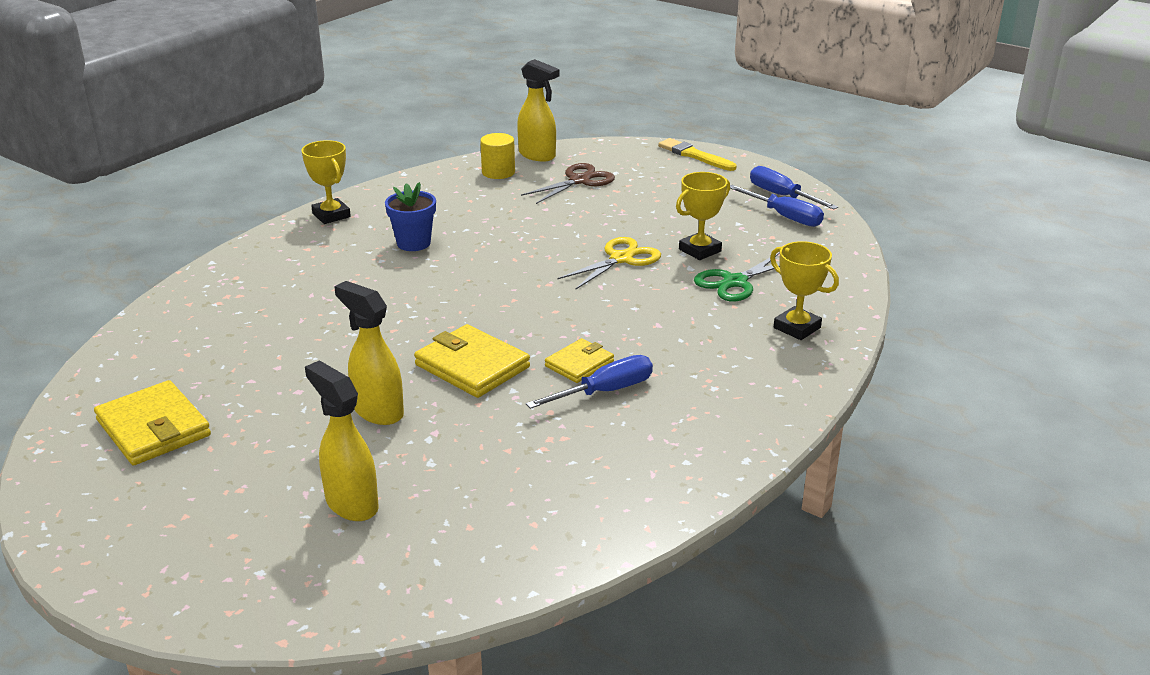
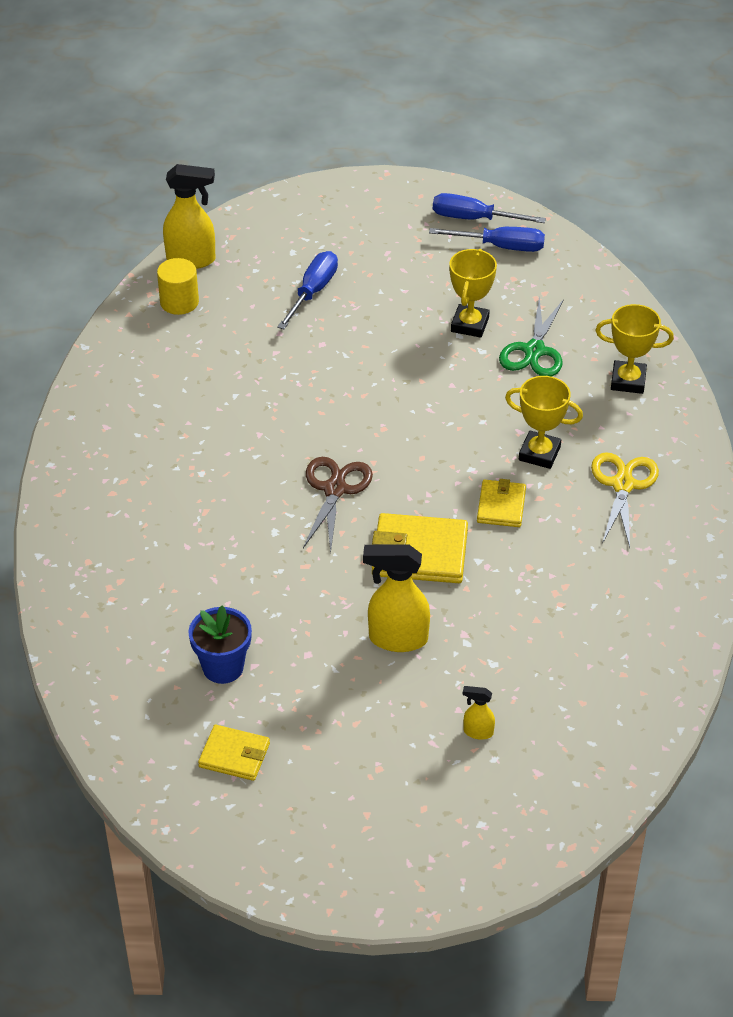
camera: 35 degrees left, 15 degrees up
yellow wallet [94,380,211,466] -> yellow wallet [198,725,270,781], size x0.61
yellow trophy [302,140,351,224] -> yellow trophy moved to [505,376,583,469]
yellow spray bottle [305,361,379,521] -> yellow spray bottle [463,686,495,740], size x0.49
blue flower pot [385,182,436,251] -> blue flower pot moved to [189,605,252,684]
brown scissors [521,163,615,204] -> brown scissors moved to [303,457,373,553]
blue screwdriver [526,355,653,409] -> blue screwdriver moved to [277,251,338,329]
yellow scissors [557,237,661,289] -> yellow scissors moved to [591,452,659,548]
yellow brush [658,138,736,171] -> none

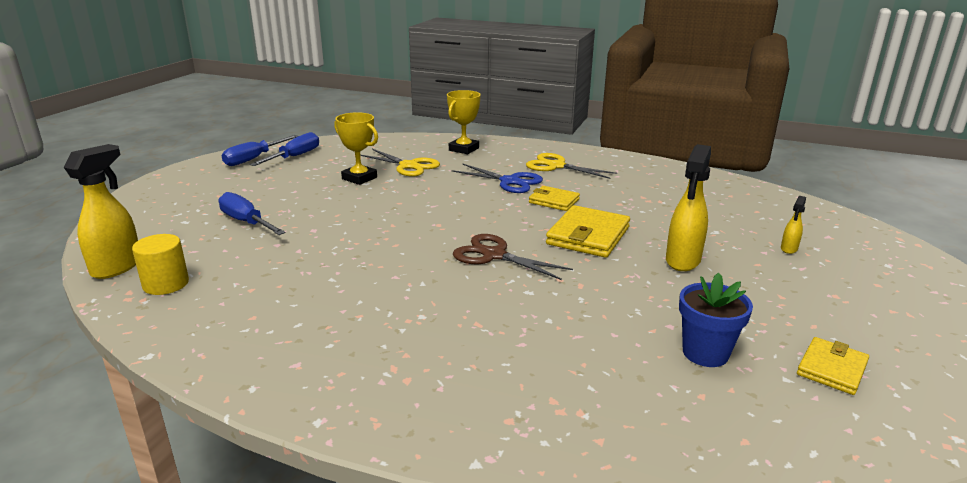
camera: 70 degrees left, 20 degrees down
green scissors [499,297,564,376] -> yellow scissors [360,149,440,176]
yellow trophy [505,376,583,469] -> blue scissors [452,164,543,193]

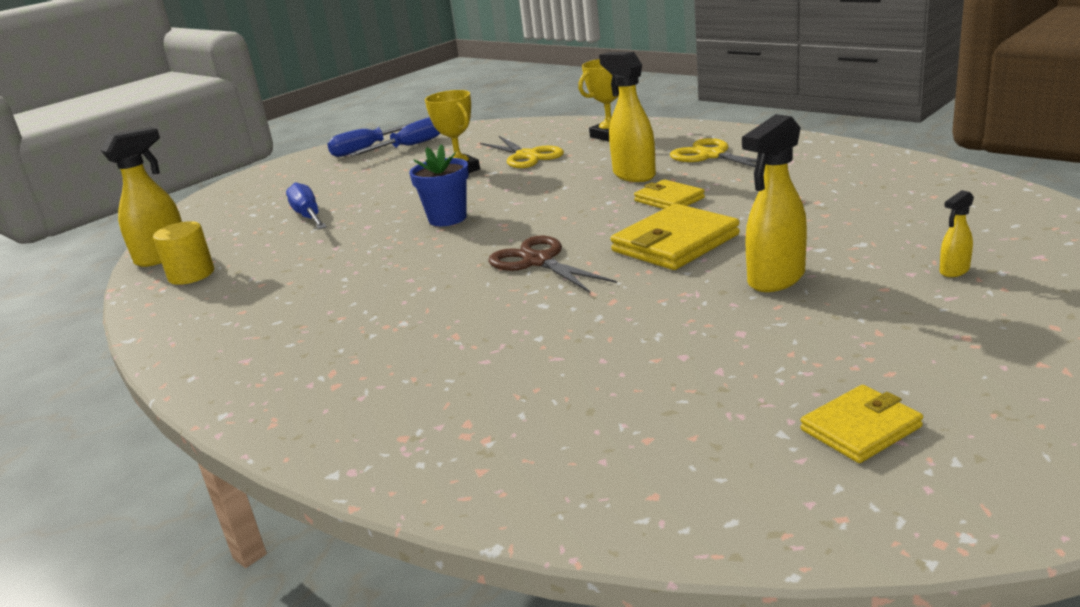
camera: 25 degrees right, 0 degrees up
blue scissors [452,164,543,193] -> yellow spray bottle [599,52,656,182]
blue flower pot [679,273,753,367] -> blue flower pot moved to [409,144,469,226]

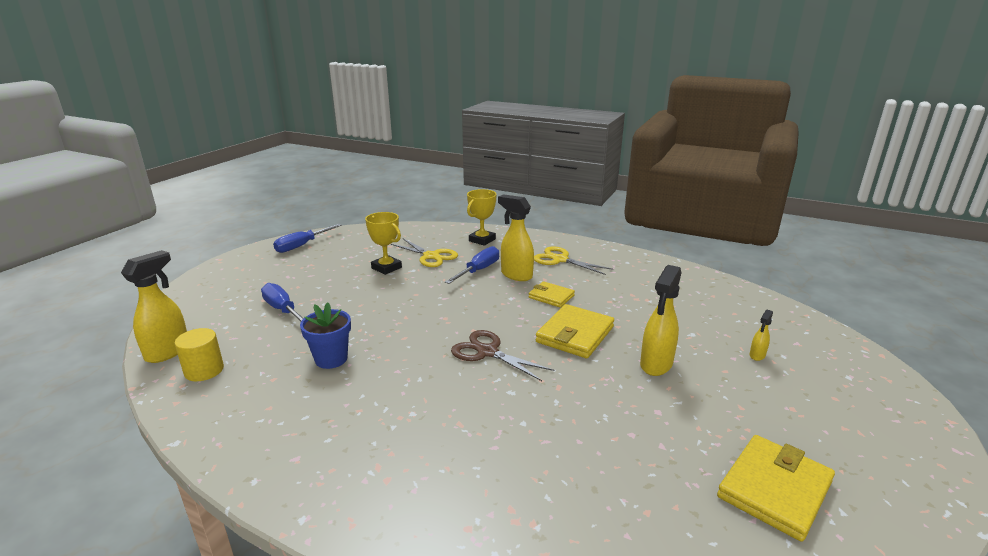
camera: 20 degrees left, 0 degrees up
blue screwdriver [349,117,440,156] -> blue screwdriver moved to [445,246,499,284]
blue flower pot [409,144,469,226] -> blue flower pot moved to [300,302,351,369]
yellow wallet [800,385,923,463] -> yellow wallet [717,435,835,542], size x1.65

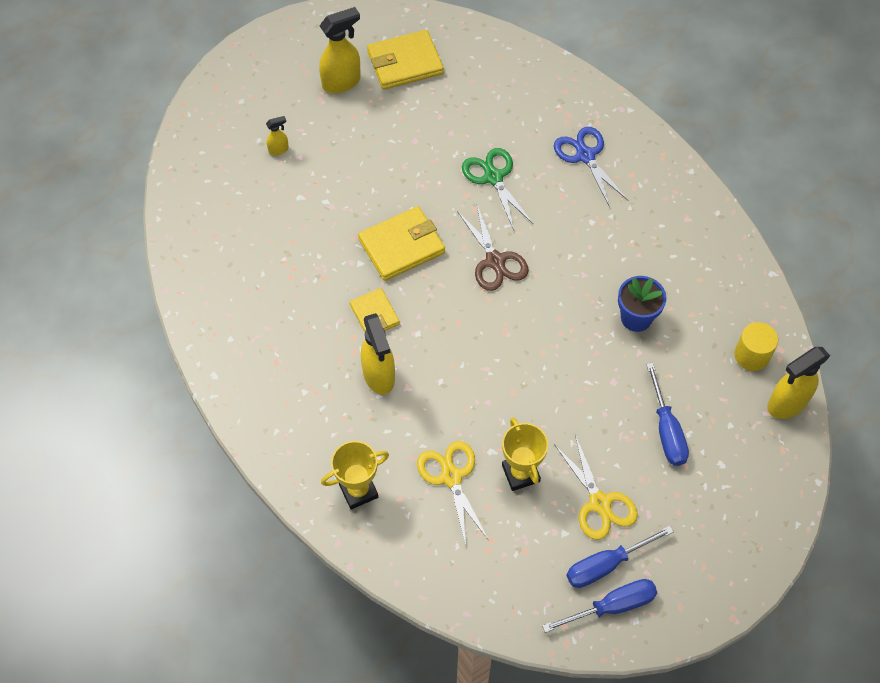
camera: 150 degrees left, 35 degrees up
blue screwdriver [445,246,499,284] -> blue screwdriver moved to [567,526,674,588]
yellow scissors [534,246,613,275] -> yellow scissors moved to [554,435,638,540]
yellow spray bottle [640,265,681,376] -> yellow spray bottle moved to [319,7,361,93]
none -> green scissors [462,148,533,230]
none -> blue scissors [554,127,629,207]

